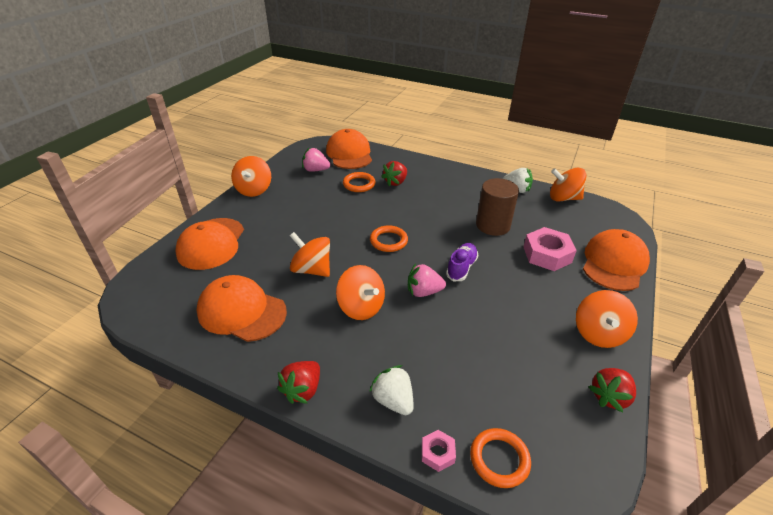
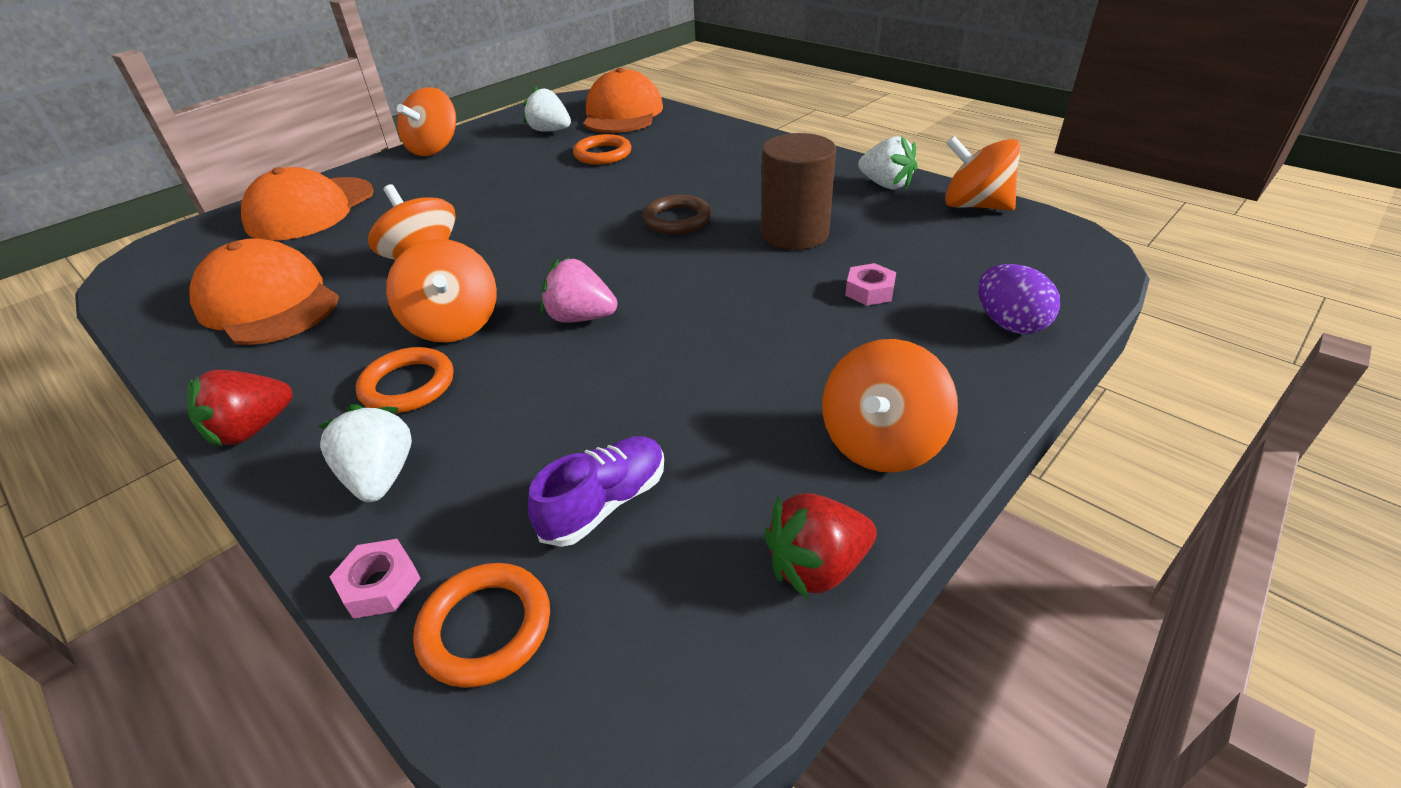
camera: 20 degrees right, 0 degrees up
pink strawberry [302,148,330,172] -> white strawberry [523,86,571,132]
orange ring [370,225,408,252] -> orange ring moved to [356,347,453,413]
red strawberry [381,161,407,186] -> none
purple shoe [446,243,478,281] -> purple shoe moved to [528,436,664,547]
pink nut [523,227,577,271] -> pink nut [845,263,896,306], size x0.51
orange cap [583,229,650,291] -> purple egg [978,264,1060,334]
none -> brown ring [642,195,712,235]

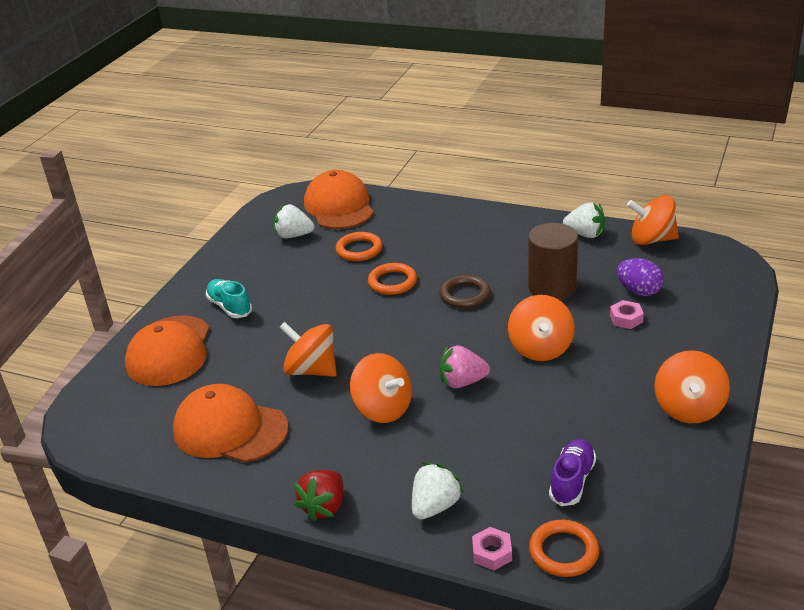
camera: 20 degrees left, 5 degrees down
white strawberry [318,404,412,502] -> white strawberry turned 75 degrees clockwise [412,463,464,520]
orange ring [356,347,453,413] -> orange ring moved to [368,263,417,295]
orange spinning top [397,87,456,156] -> orange spinning top moved to [508,295,575,361]
red strawberry [764,493,877,599] -> none
purple egg [978,264,1060,334] -> purple egg moved to [617,258,664,296]
none -> turquoise shoe [206,279,252,318]

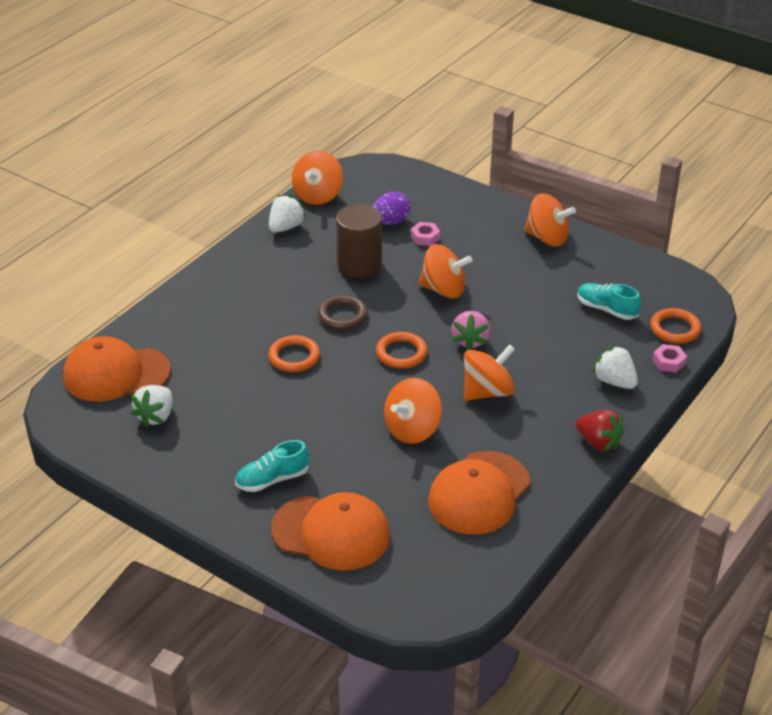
camera: 80 degrees left, 5 degrees up
orange ring [336,232,382,261] -> orange ring moved to [376,332,428,369]
purple shoe [549,439,596,506] -> turquoise shoe [577,283,641,320]

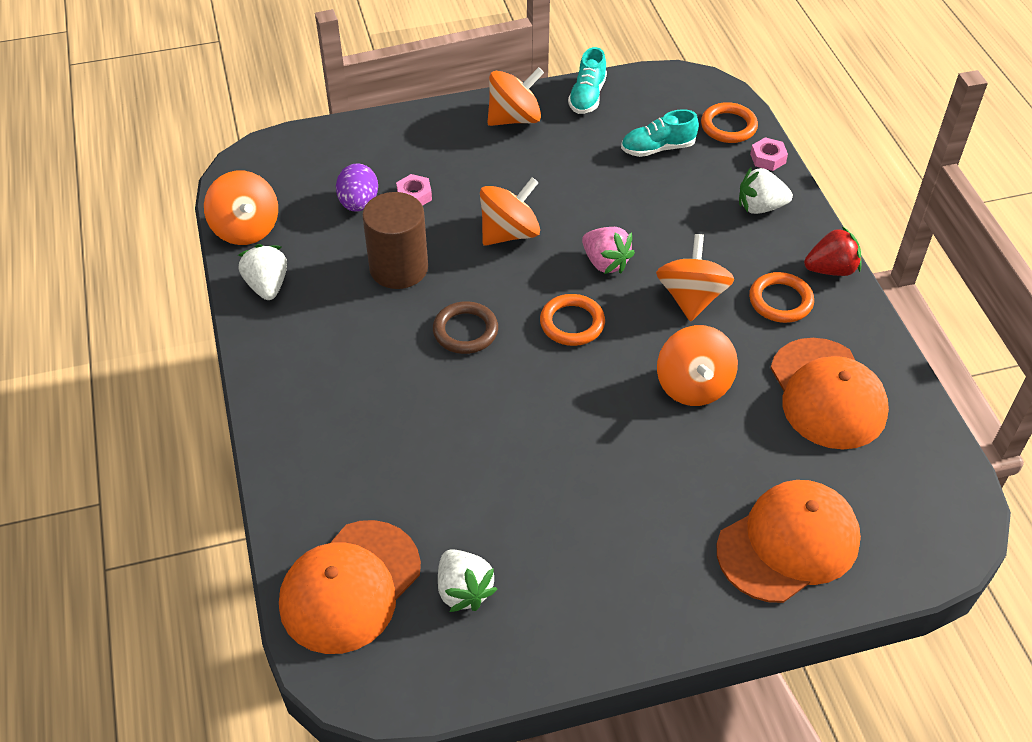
camera: 50 degrees left, 10 degrees up
turquoise shoe [235,440,309,492] -> turquoise shoe moved to [568,47,607,114]
orange ring [268,335,320,372] -> orange ring moved to [749,272,814,323]

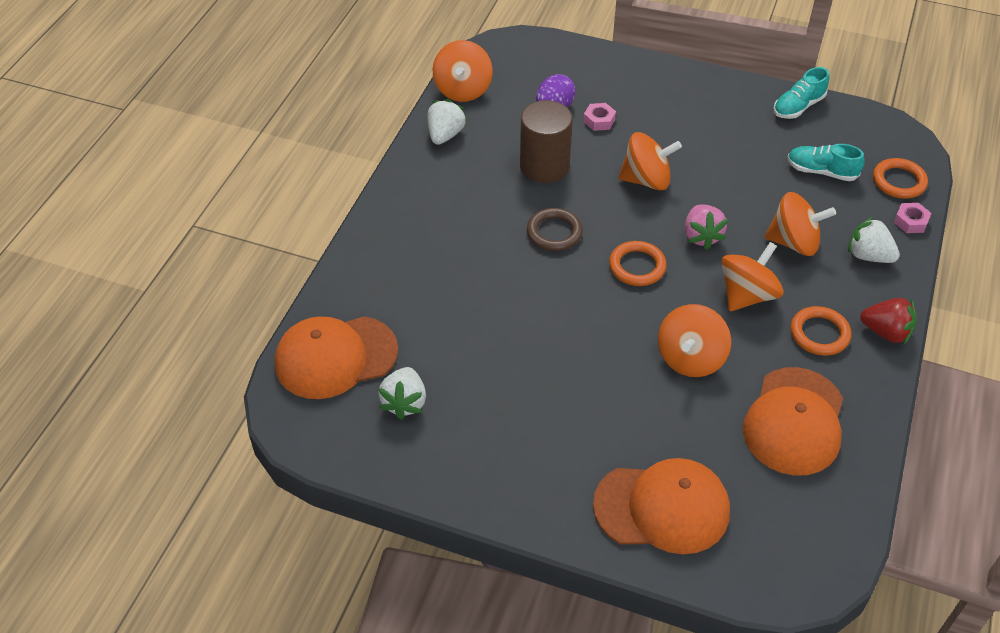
camera: 35 degrees right, 0 degrees up
orange spinning top [487,67,544,126] -> orange spinning top moved to [765,192,836,256]

